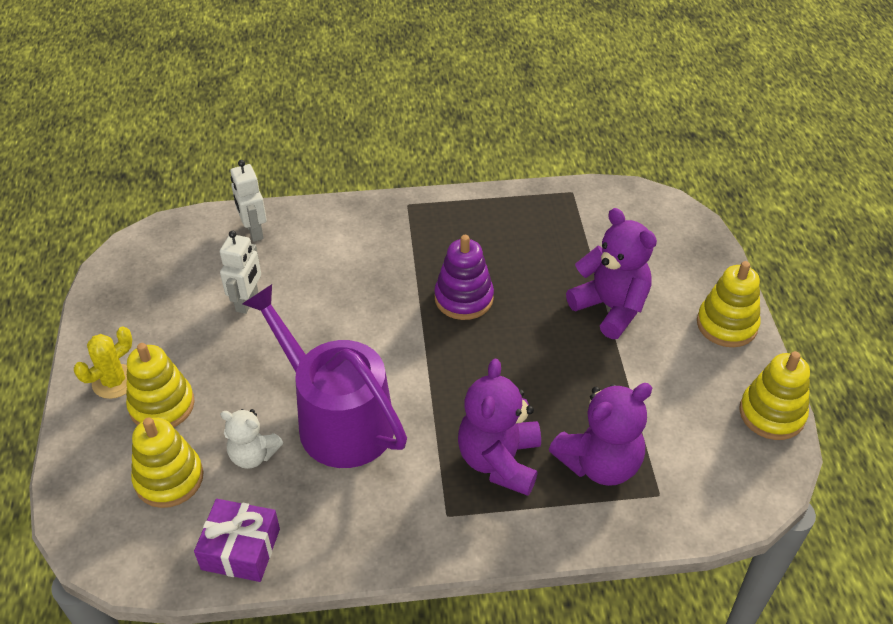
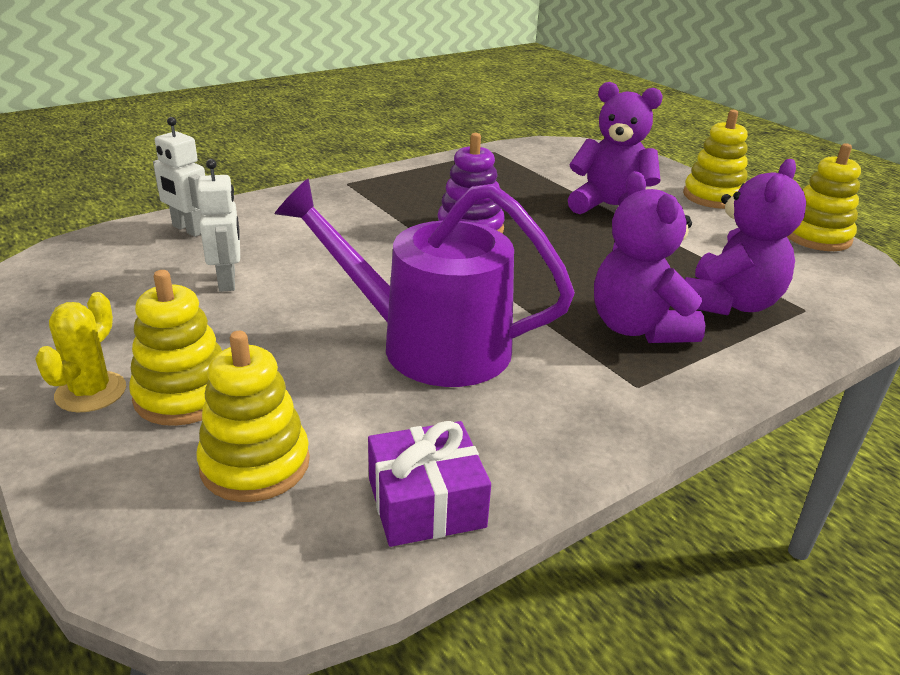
camera: 30 degrees left, 15 degrees down
white teddy bear [220,409,283,469] -> none

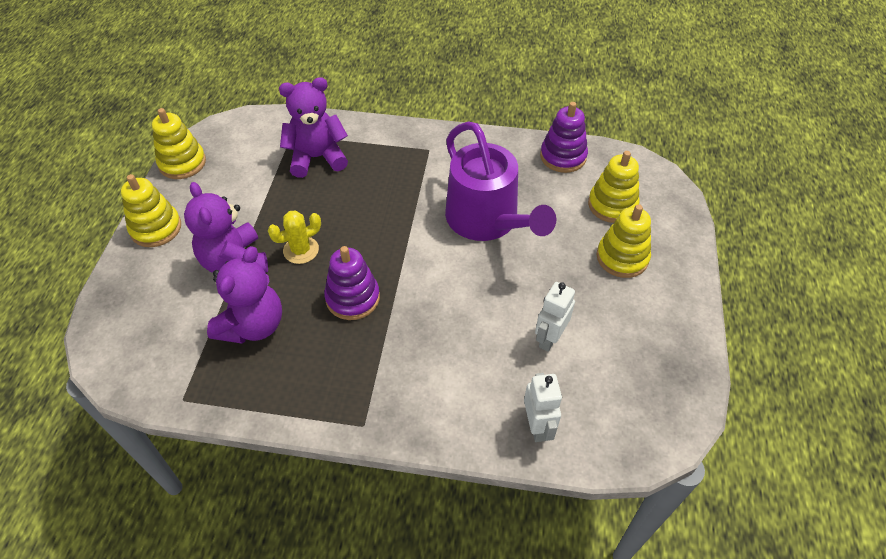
camera: 135 degrees left, 20 degrees up
yellow cactus [35,292,126,412] -> yellow cactus moved to [268,210,321,264]
purple gift [368,421,491,547] -> purple stacking toy [540,102,588,173]
purple teddy bear [594,171,705,343] -> purple teddy bear moved to [207,246,282,344]

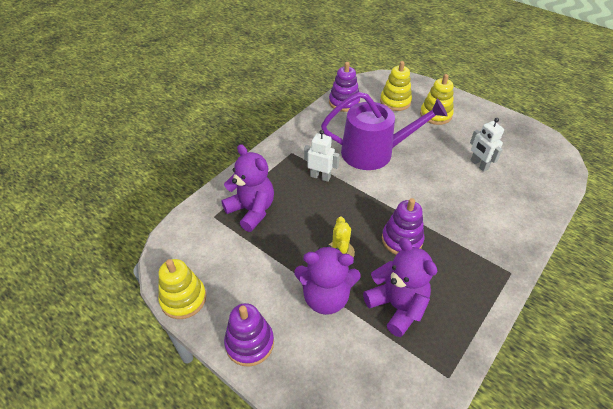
camera: 60 degrees left, 5 degrees down
yellow stacking toy [121,174,181,247] -> purple stacking toy [224,303,274,367]
purple teddy bear [279,77,348,178] -> purple teddy bear turned 120 degrees clockwise [221,144,274,232]
white robot [524,373,562,442] -> white robot moved to [304,130,340,182]

